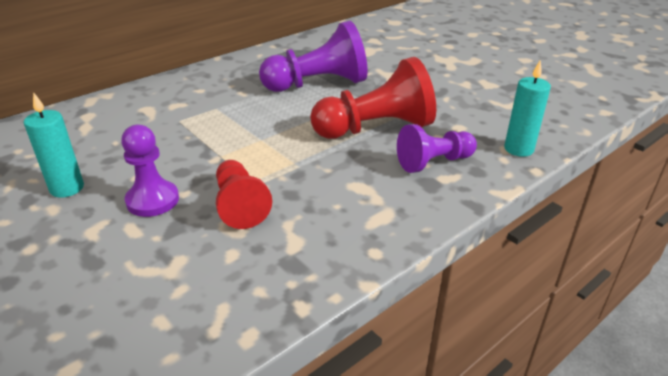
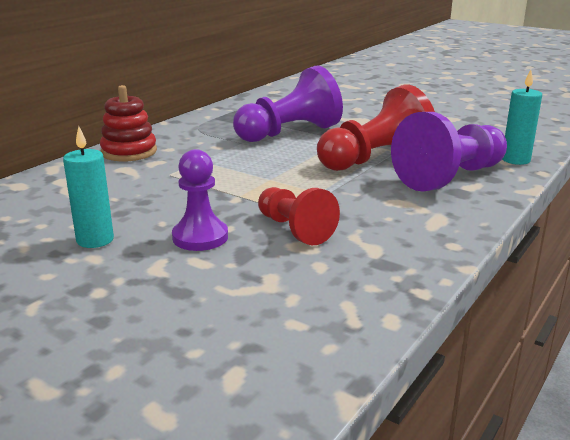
camera: 15 degrees left, 10 degrees down
purple pawn [397,124,477,173] -> purple pawn [391,112,507,192], size x1.62
none -> red stacking toy [100,85,157,161]

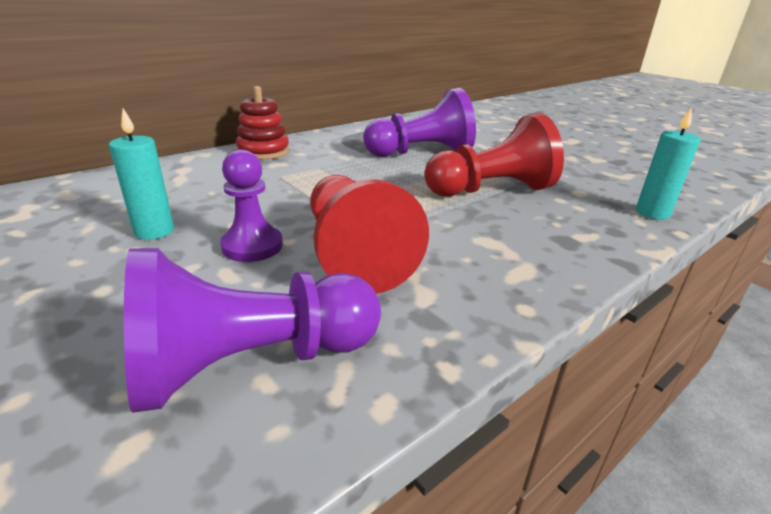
camera: 15 degrees right, 5 degrees up
red pawn [258,187,340,245] -> red pawn [310,175,429,294], size x1.62
purple pawn [391,112,507,192] -> purple pawn moved to [124,248,381,413]

